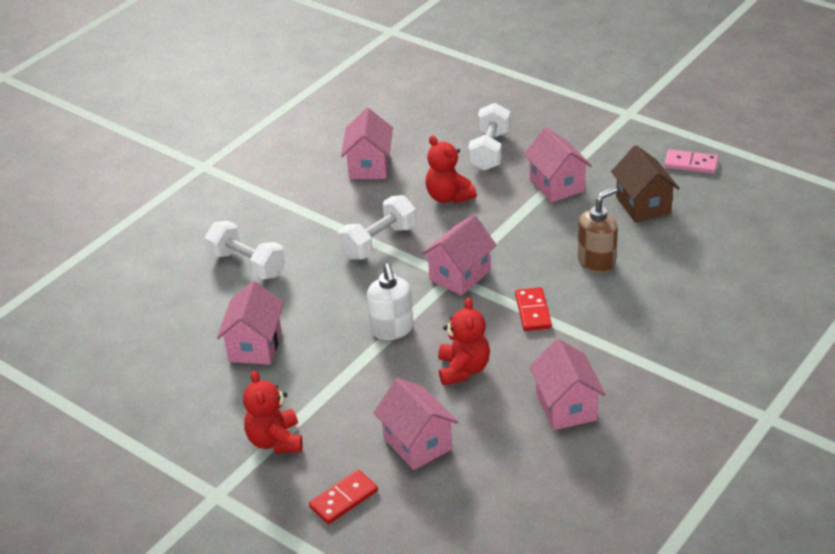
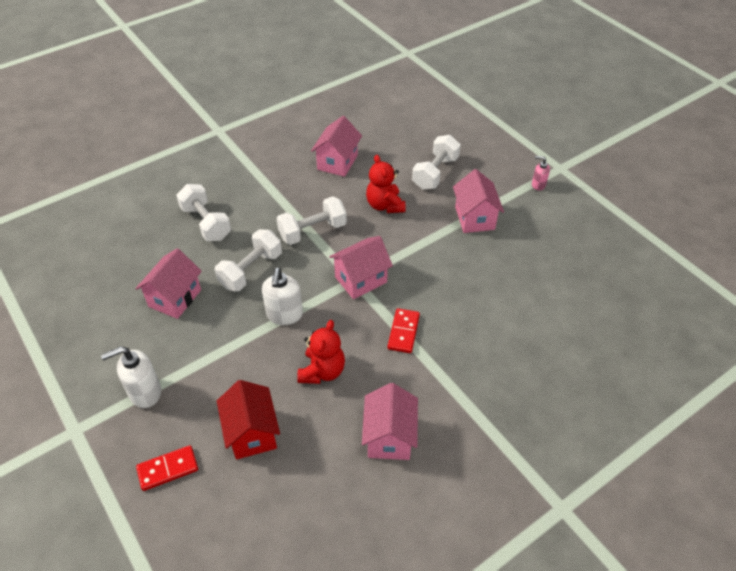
camera: 15 degrees right, 10 degrees up
red teddy bear [243,370,302,453] -> white soap dispenser [101,346,161,408]
pink house [374,378,458,470] -> red house [217,380,280,459]
brown soap dispenser [578,187,618,273] -> none
brown house [611,145,680,223] -> none
pink domino [664,149,718,174] -> none
none -> white dumbbell [215,229,282,291]
none -> pink soap dispenser [532,156,550,190]

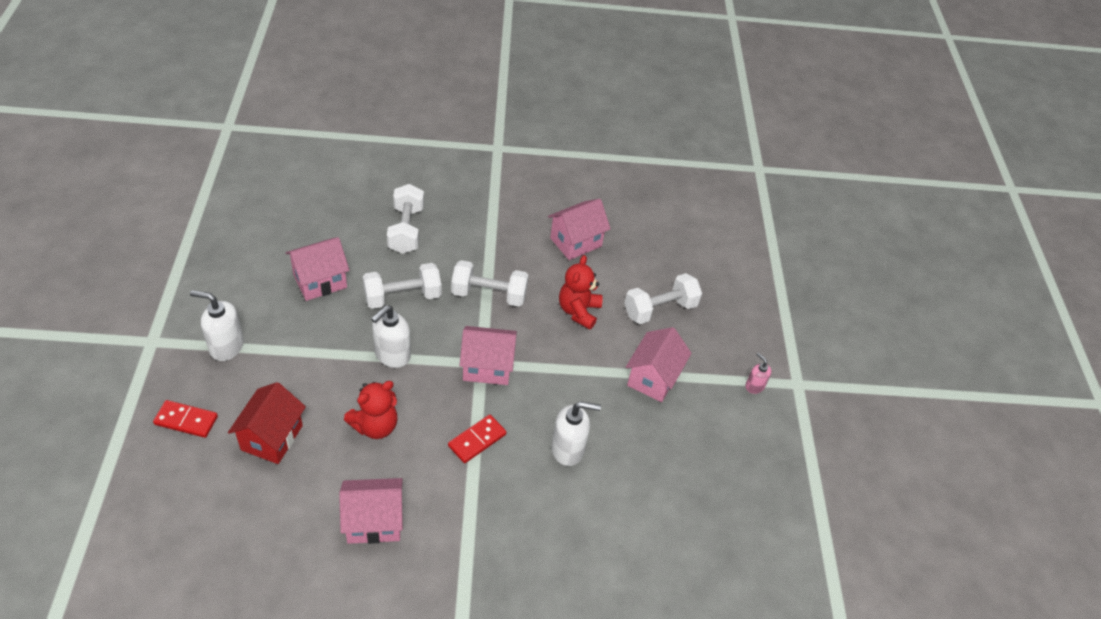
camera: 30 degrees right, 0 degrees up
pink house [362,383,418,460] -> pink house turned 45 degrees clockwise [339,478,403,544]
none -> white soap dispenser [552,401,601,466]

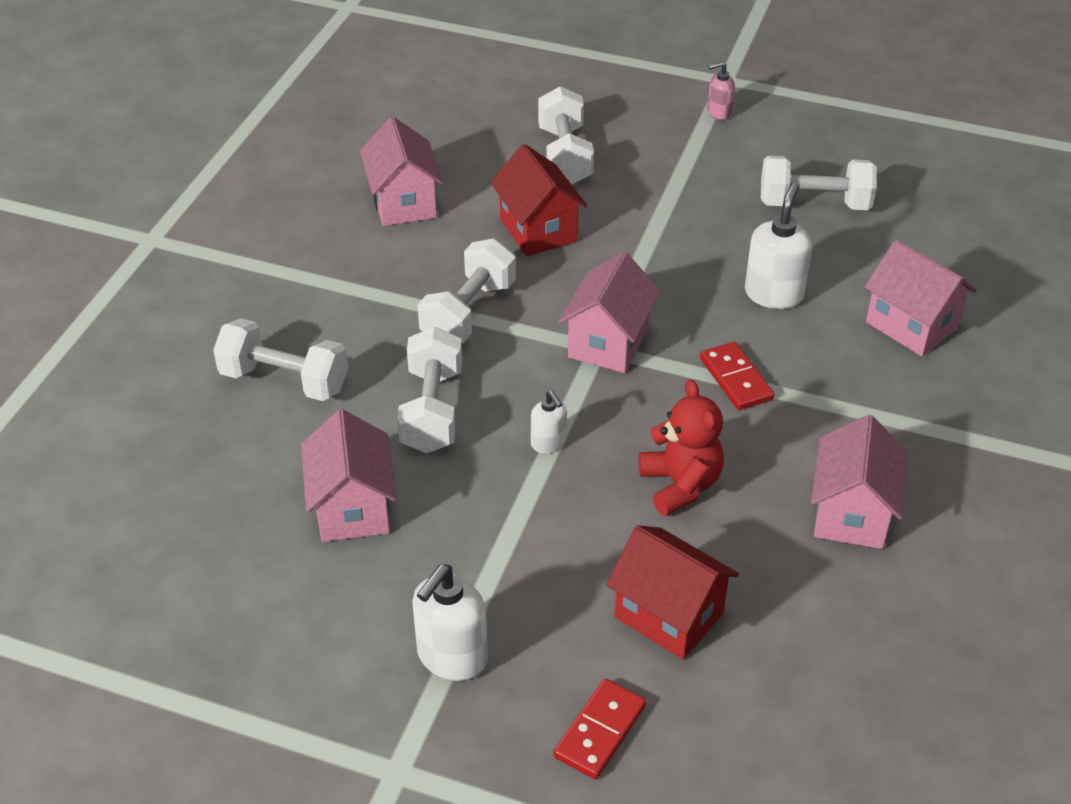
camera: 65 degrees left, 5 degrees down
white soap dispenser [371,305,411,368] -> white soap dispenser [531,391,567,453], size x0.57
red teddy bear [559,255,603,330] -> red house [491,144,587,256]
pink house [626,327,692,402] -> pink house moved to [865,239,977,356]
none -> white dumbbell [761,155,877,210]

